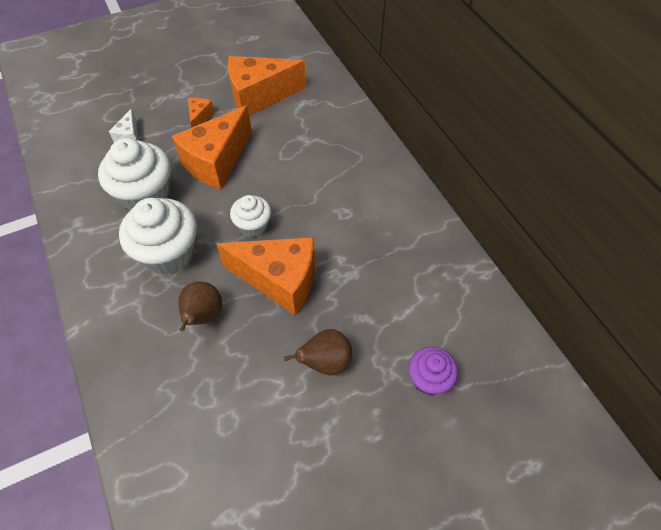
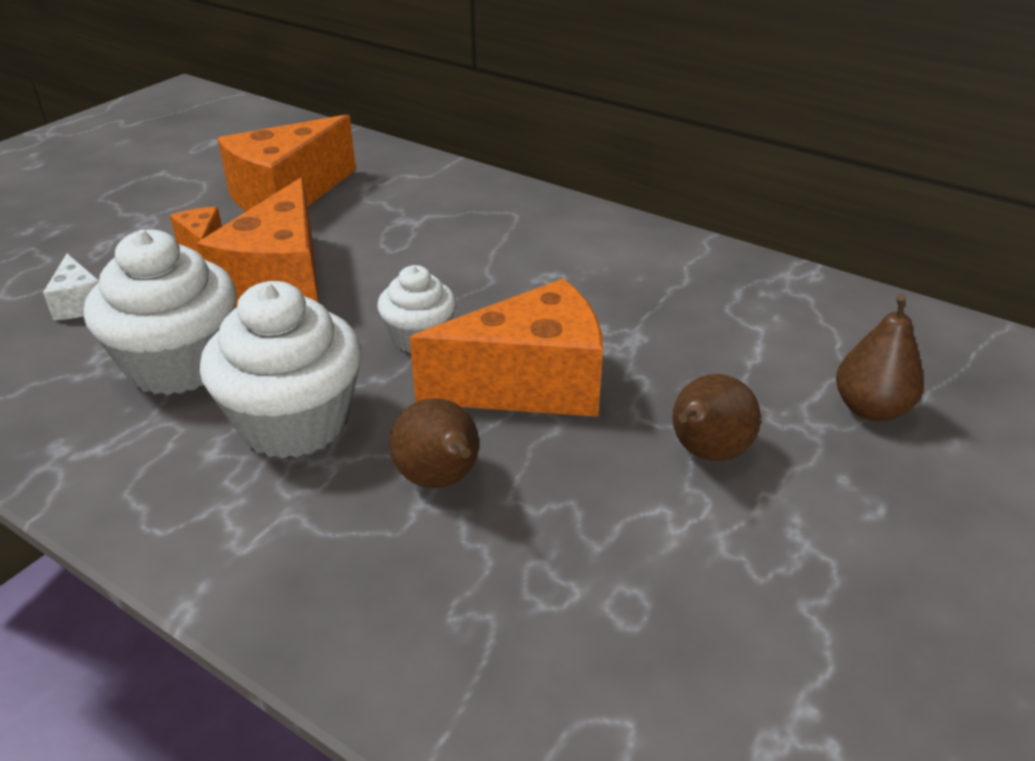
camera: 30 degrees left, 20 degrees down
purple cupcake [408,347,458,395] -> brown pear [836,294,924,421]

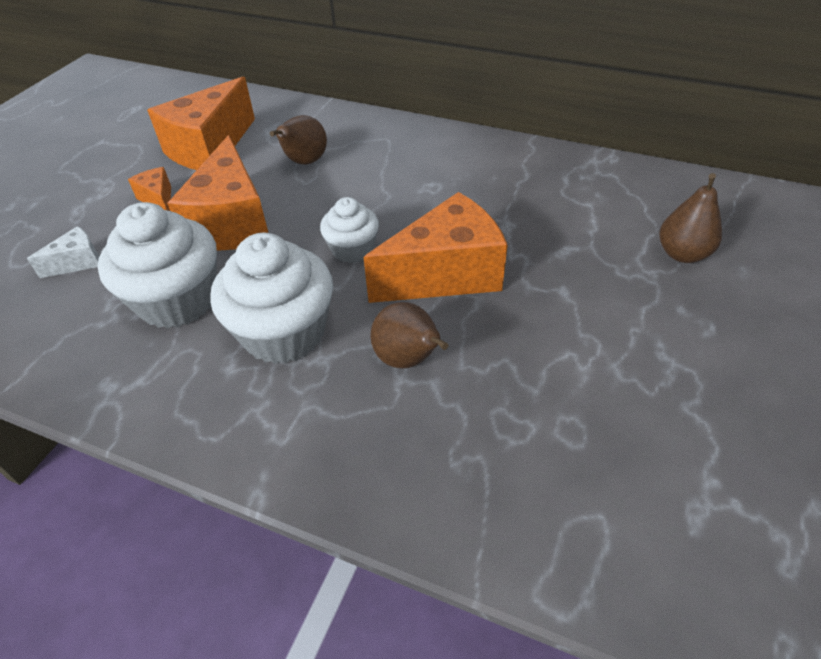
camera: 10 degrees left, 10 degrees up
white cheese [43,254,99,320] -> white cheese turned 90 degrees counterclockwise [27,226,99,278]
brown pear [672,374,761,461] -> brown pear moved to [270,115,327,165]

